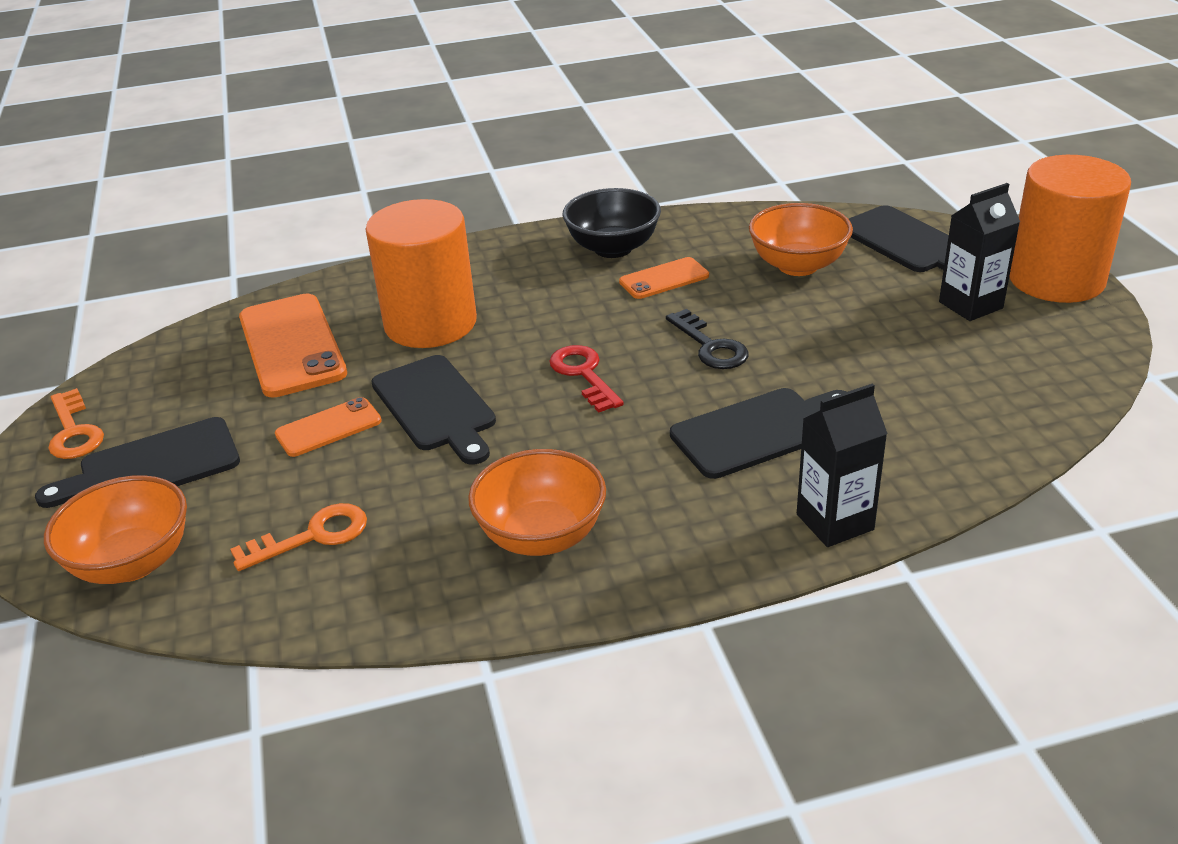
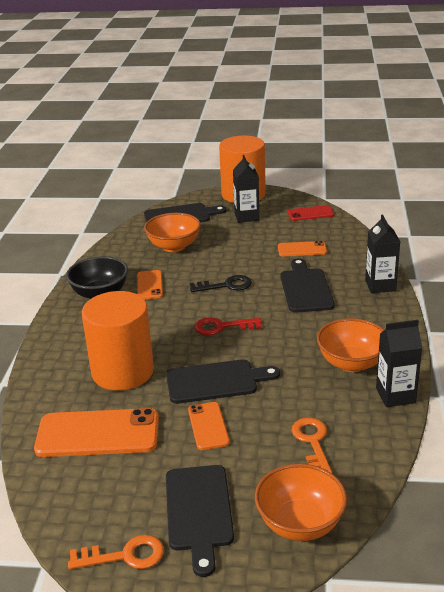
camera: 70 degrees left, 5 degrees down
none -> orange phone [278,241,327,256]
none -> red phone [288,205,334,221]
none -> black carton [376,320,422,407]

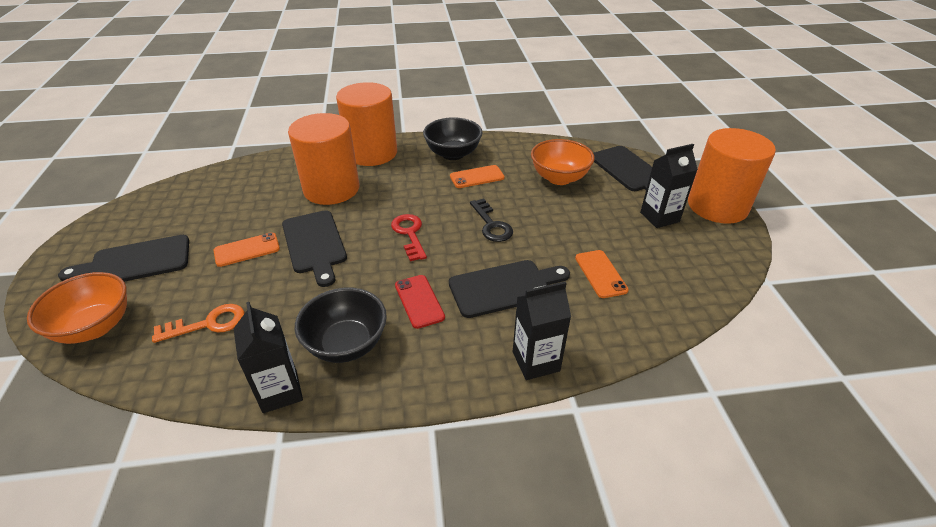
camera: 75 degrees right, 10 degrees up
orange phone [34,408,159,457] -> none
orange key [68,535,164,569] -> none
red phone [288,205,334,221] -> red phone moved to [395,275,445,329]
orange bowl [317,318,384,372] -> black bowl [295,288,387,363]
none -> orange cylinder [336,82,397,166]

